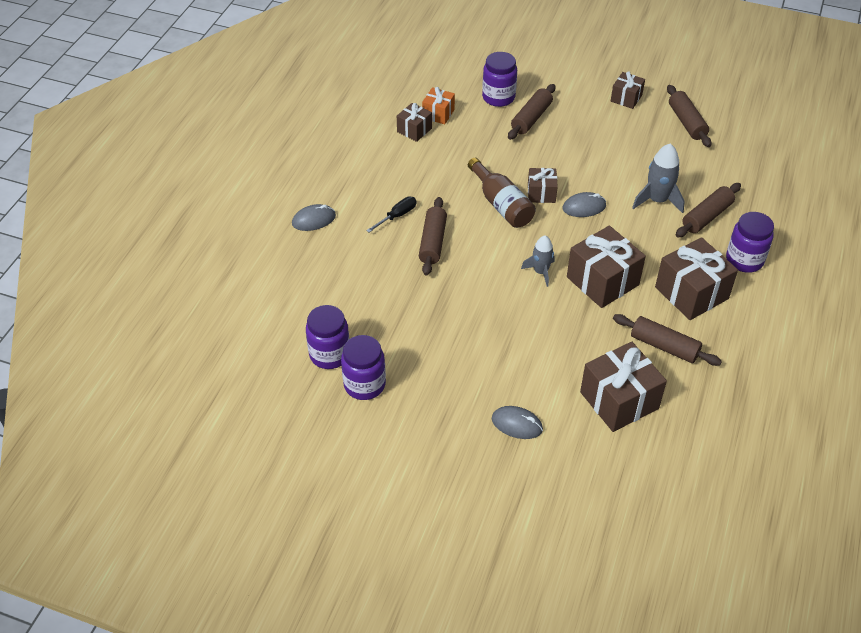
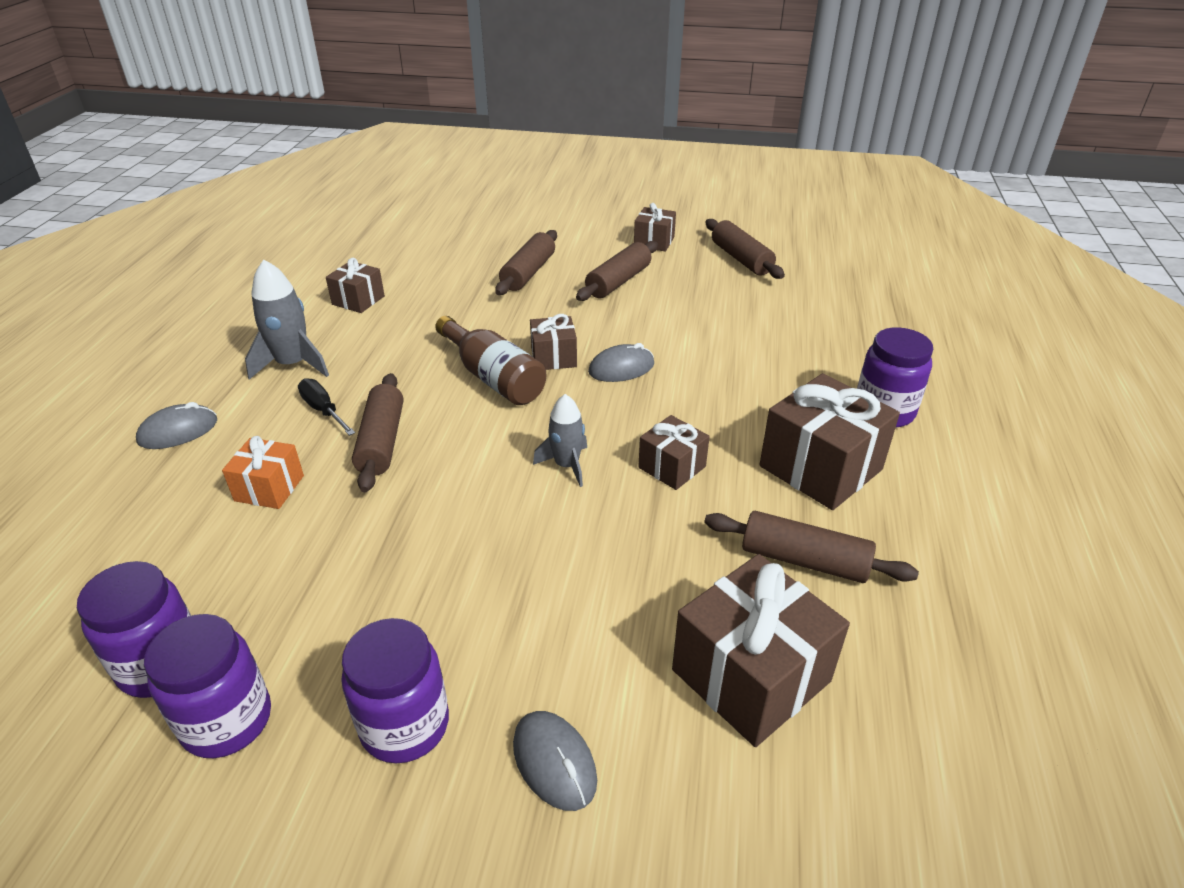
camera: 10 degrees left, 10 degrees down
black screwdriver [366,196,416,232] -> black screwdriver turned 75 degrees counterclockwise [298,378,355,436]
orange gift [422,87,455,124] -> orange gift moved to [222,436,304,509]
purple jar [482,52,517,107] -> purple jar moved to [341,618,449,763]
grey mouse [492,406,543,439] -> grey mouse turned 45 degrees clockwise [513,711,597,811]
brown gift [567,226,646,308] -> brown gift [638,415,710,490], size x0.55
grey rocket [632,143,685,213] -> grey rocket moved to [245,260,329,380]
brown rolling pin [676,183,741,238] -> brown rolling pin moved to [576,241,658,301]

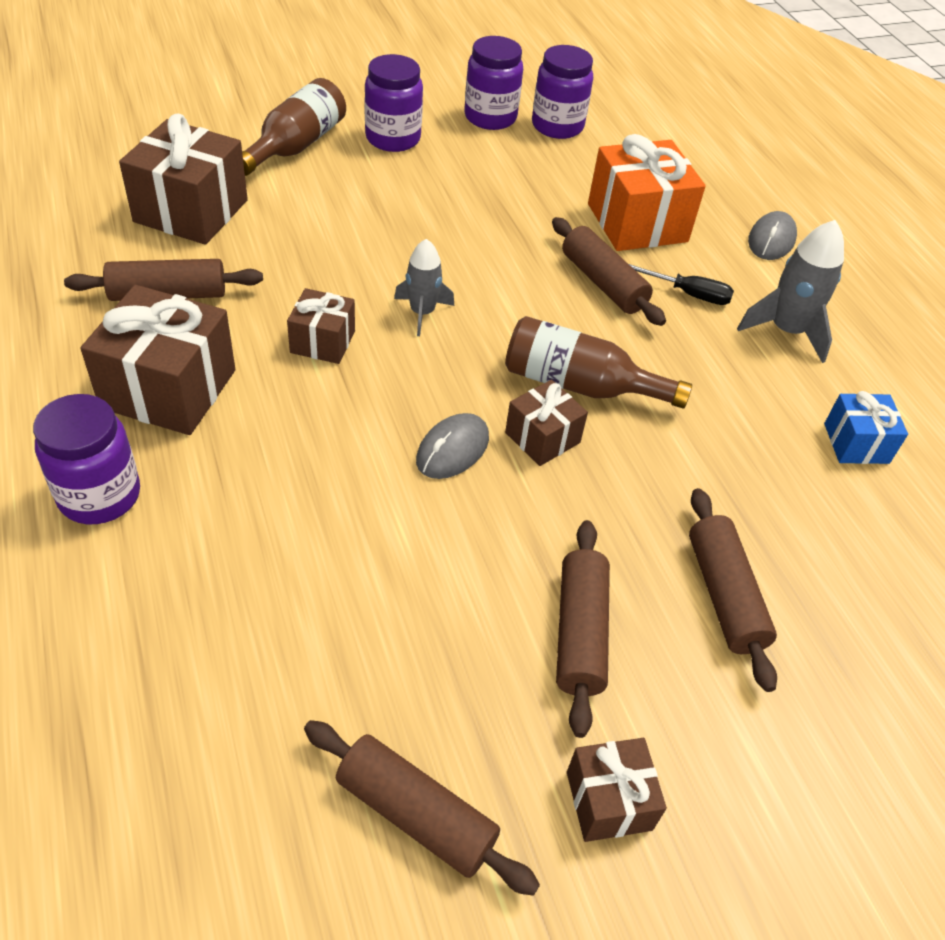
camera: 145 degrees right, 10 degrees up
orange gift [222,436,304,509] -> orange gift [588,134,706,251], size x1.81
brown gift [326,258,385,313] -> blue gift [824,391,908,464]
grey mouse [513,711,597,811] -> brown bottle [242,78,346,176]

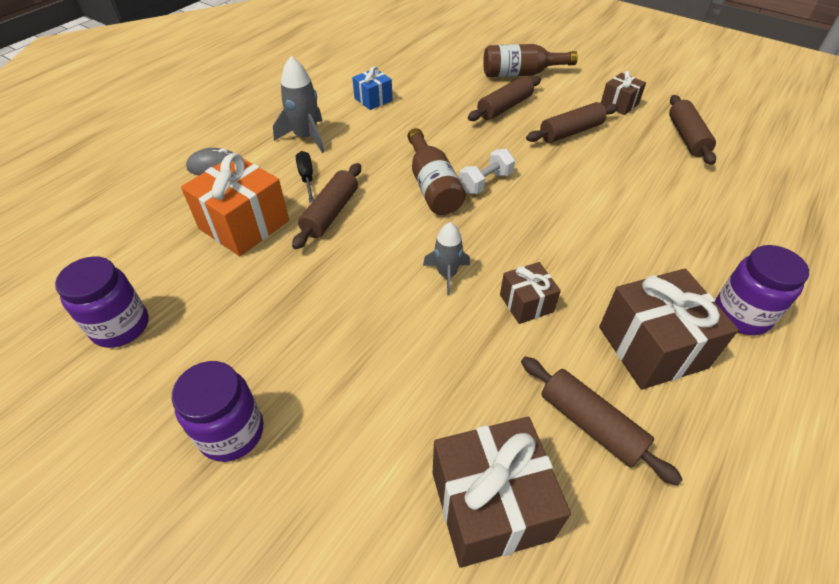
camera: 120 degrees left, 0 degrees up
brown bottle [242,78,346,176] -> brown bottle moved to [483,44,578,77]
grey mouse [416,413,489,479] -> none
purple jar [464,36,523,130] -> none
brown gift [505,380,588,466] -> white dumbbell [459,149,515,194]

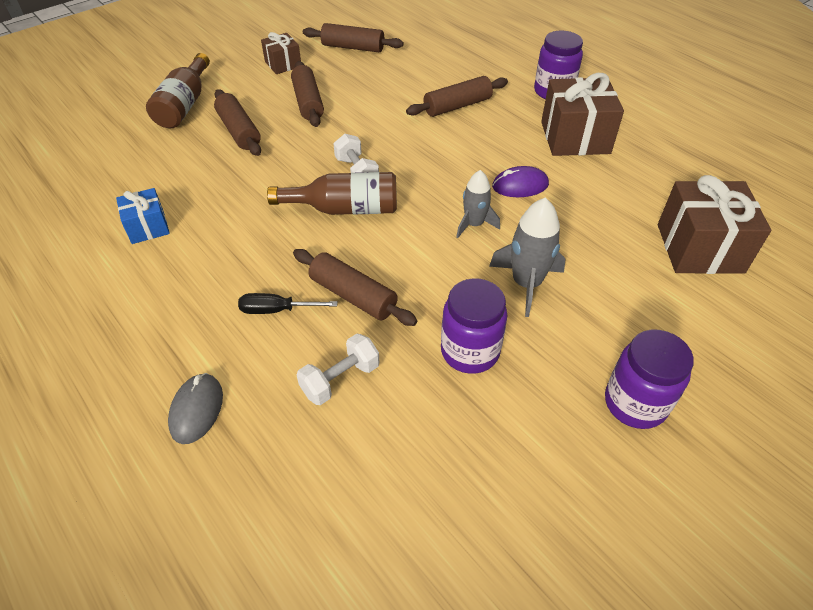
camera: 75 degrees left, 0 degrees up
purple jar [55,256,149,348] -> purple jar moved to [441,278,507,374]
orange gift [181,153,289,256] -> white dumbbell [297,334,380,405]
grey rocket [273,56,324,153] -> grey rocket moved to [489,198,566,317]
brown gift [500,262,561,324] -> purple mouse [492,166,549,197]
brown rolling pin [521,357,683,486] -> brown rolling pin moved to [406,76,508,117]

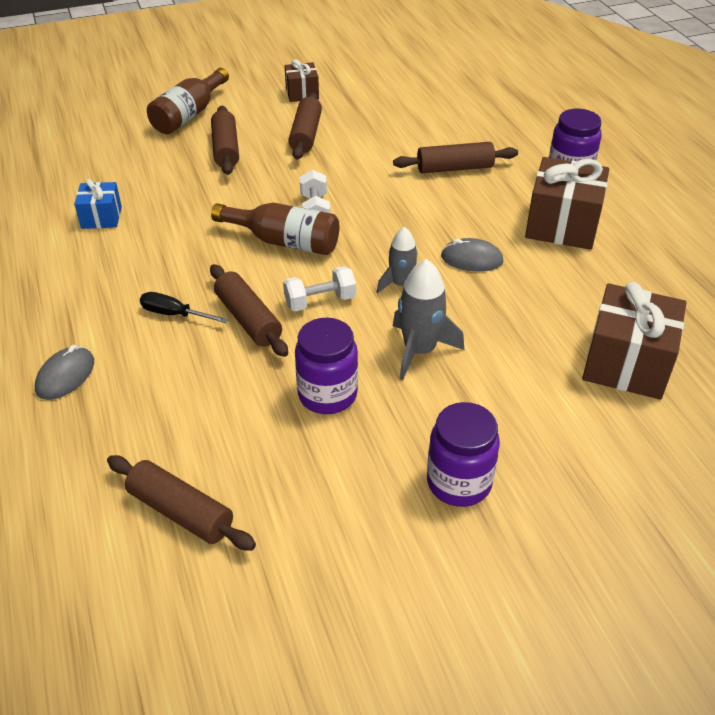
camera: 20 degrees right, 5 degrees down
white dumbbell [297,334,380,405] -> white dumbbell moved to [283,266,356,311]
brown rolling pin [303,23,403,52] -> brown rolling pin moved to [107,455,256,551]
purple mouse [492,166,549,197] -> grey mouse [441,238,504,272]

